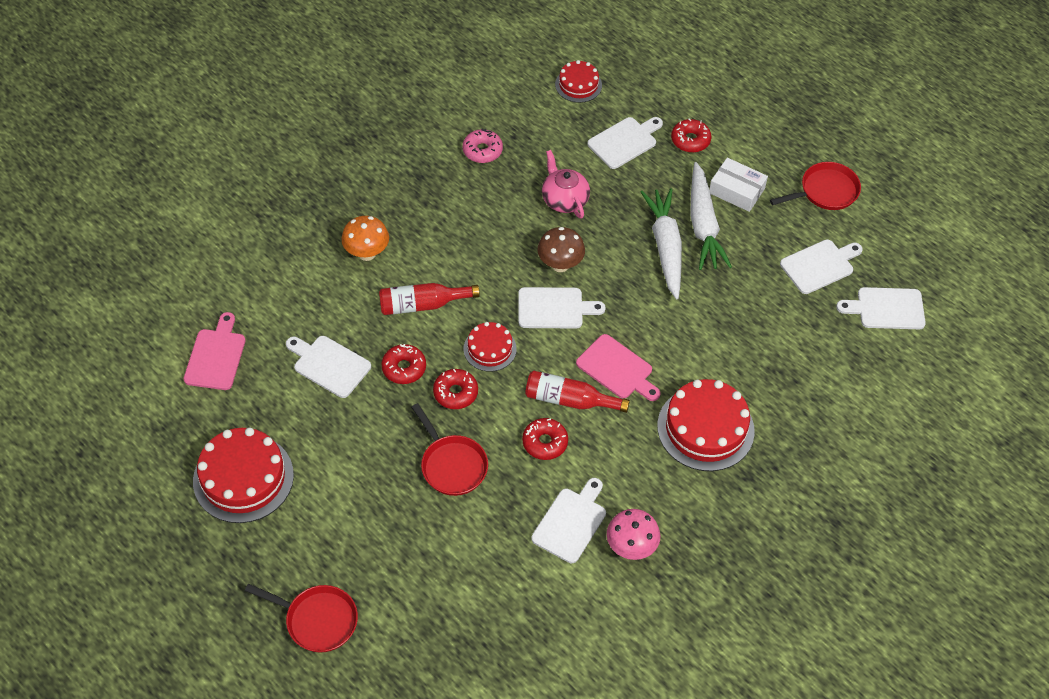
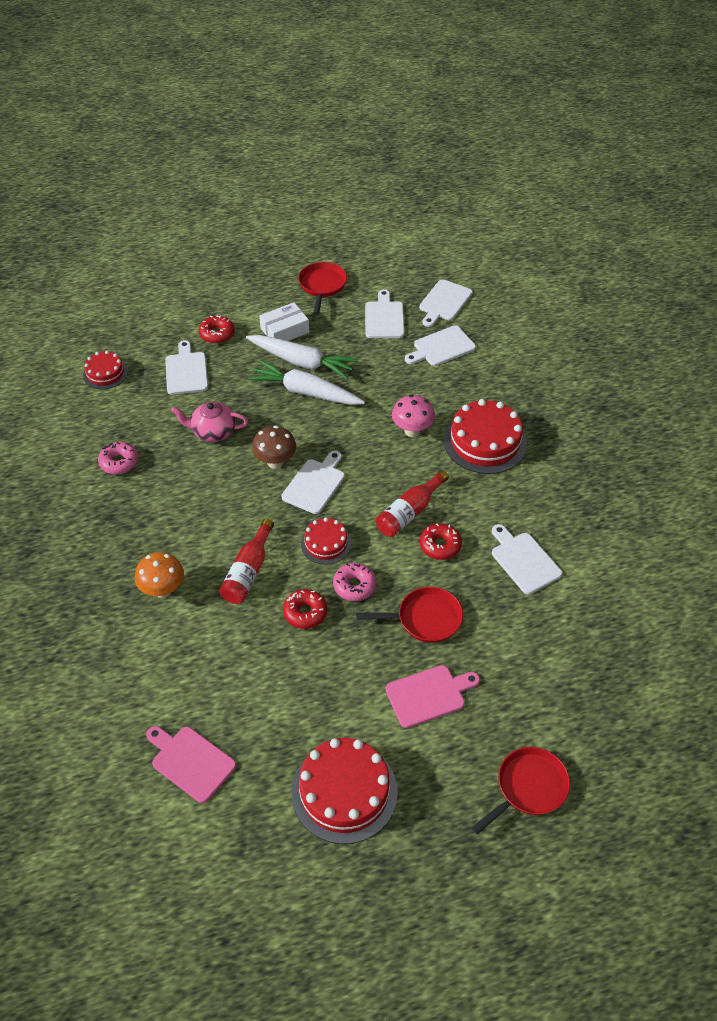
camera: 60 degrees left, 5 degrees down
white cutting board [286,336,371,398] -> white cutting board moved to [405,325,476,366]
red donut [433,369,478,409] -> pink donut [333,563,376,601]
pink cutting board [576,334,661,401] -> pink cutting board moved to [385,665,480,728]
pink mushroom [607,509,661,560] -> pink mushroom moved to [392,395,435,437]

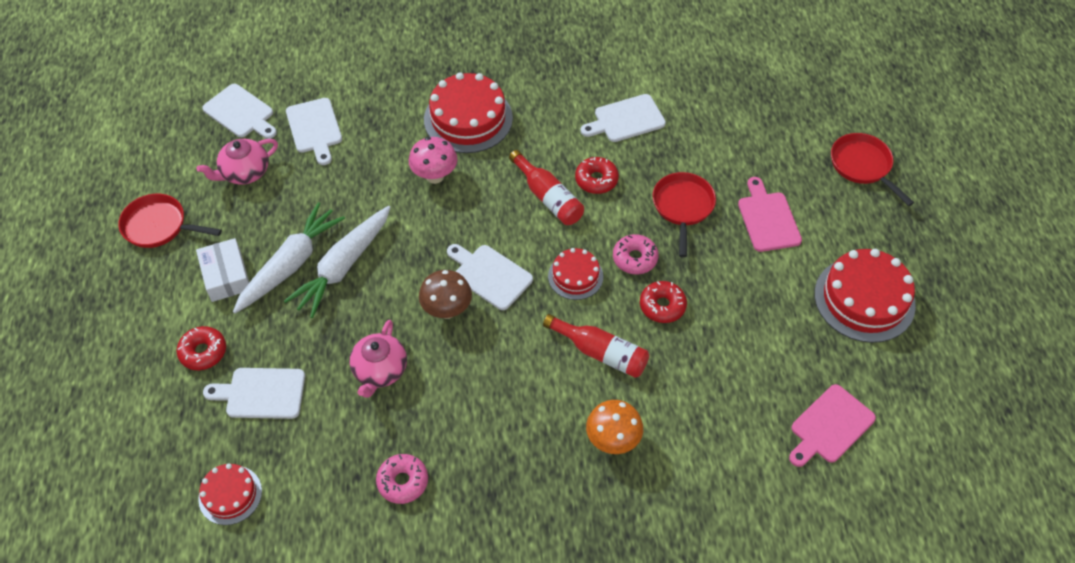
camera: 80 degrees left, 5 degrees up
white cutting board [365,289,404,338] -> pink teapot [196,139,278,185]

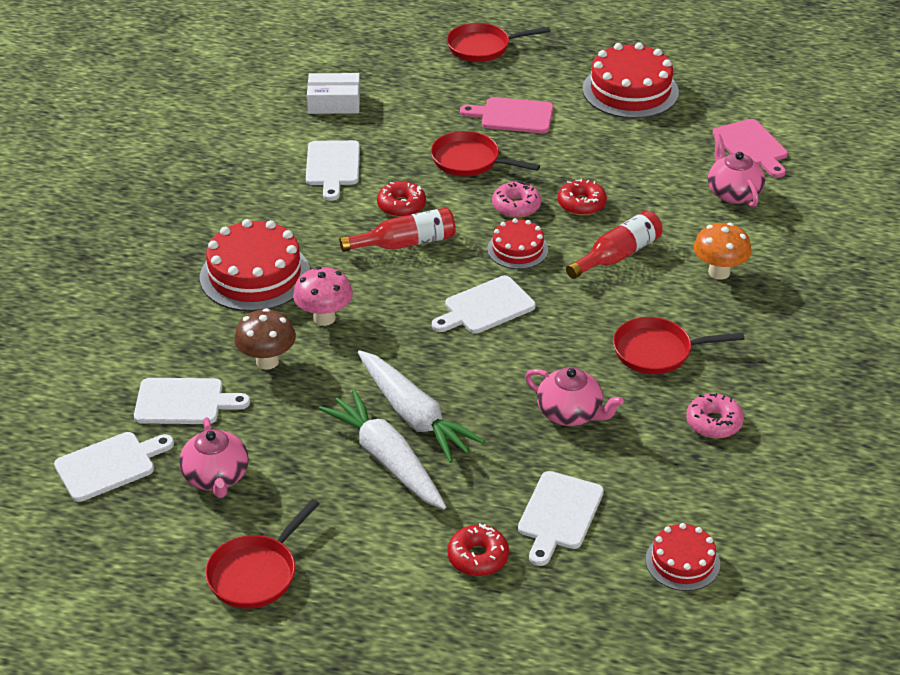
camera: 70 degrees left, 15 degrees down
white box [196,238,249,302] -> white box moved to [307,73,360,114]
brown mushroom [419,270,472,319] -> brown mushroom moved to [234,308,296,370]
none -> red pan [613,317,744,374]
none -> pink teapot [708,134,765,207]

